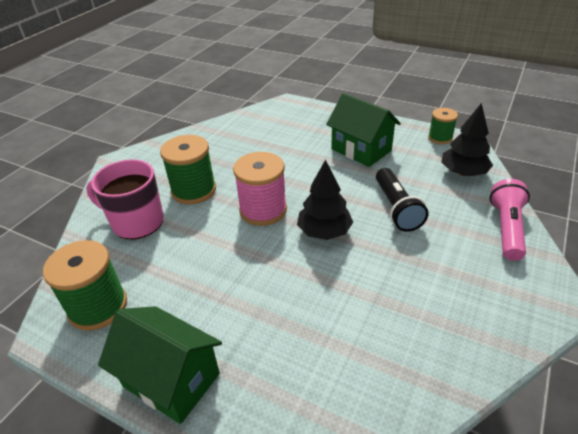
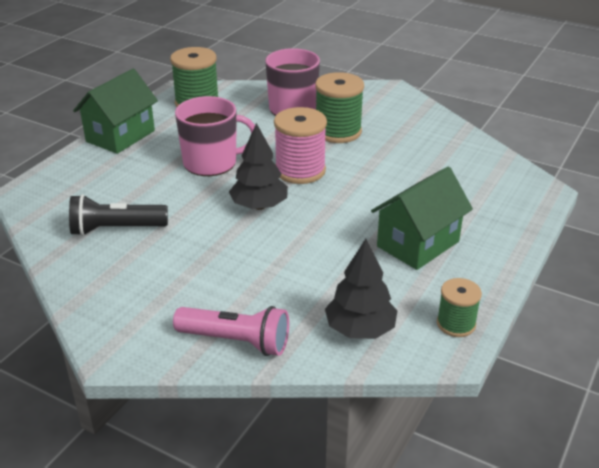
camera: 90 degrees right, 5 degrees down
black flashlight [376,168,428,232] -> black flashlight moved to [69,194,168,236]
none -> pink mug [175,96,255,176]

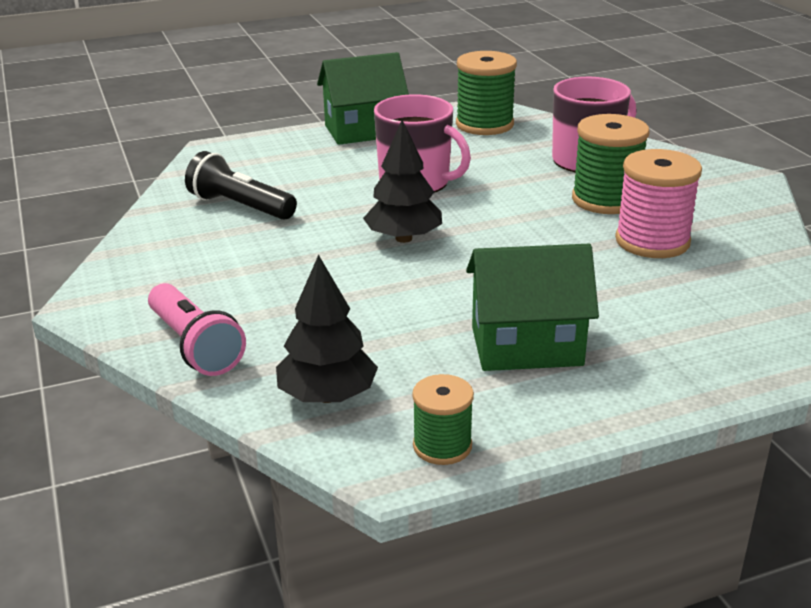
camera: 40 degrees right, 5 degrees down
pink spool [274,107,327,184] -> pink spool moved to [615,149,702,258]

